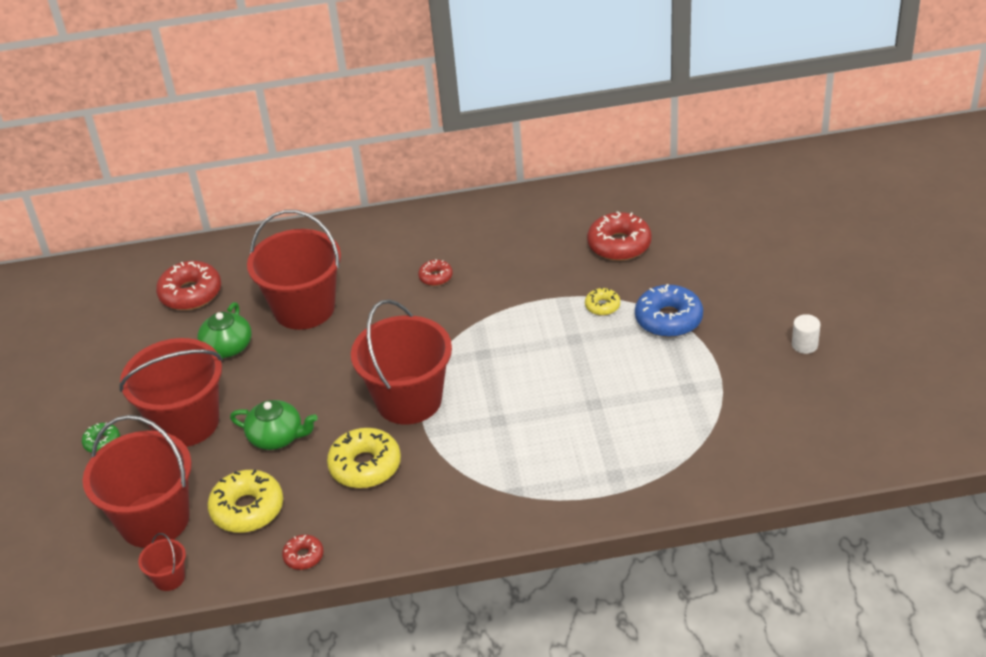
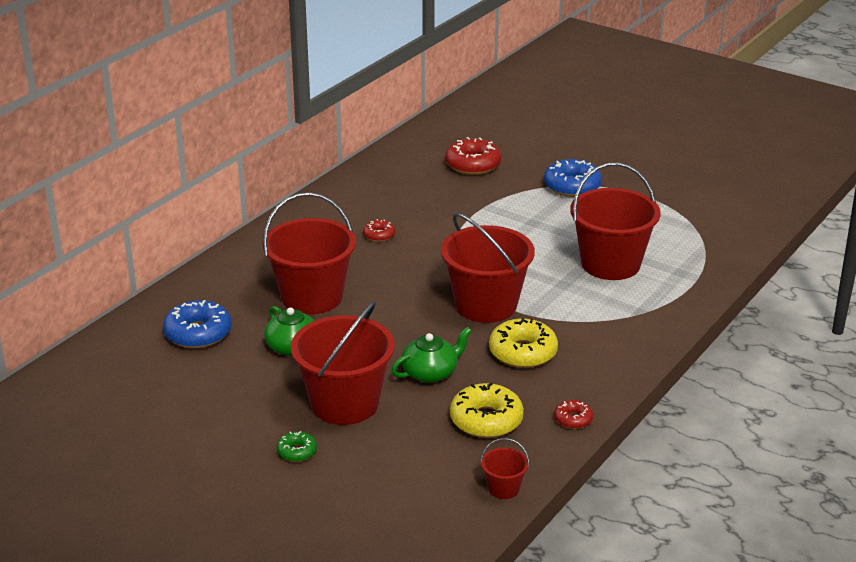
camera: 50 degrees left, 10 degrees down
red bucket [83,415,192,548] -> red bucket moved to [570,162,661,280]
red donut [156,261,221,310] -> blue donut [163,300,232,349]
yellow donut [585,287,620,316] -> none
white cylinder [792,314,820,354] -> none

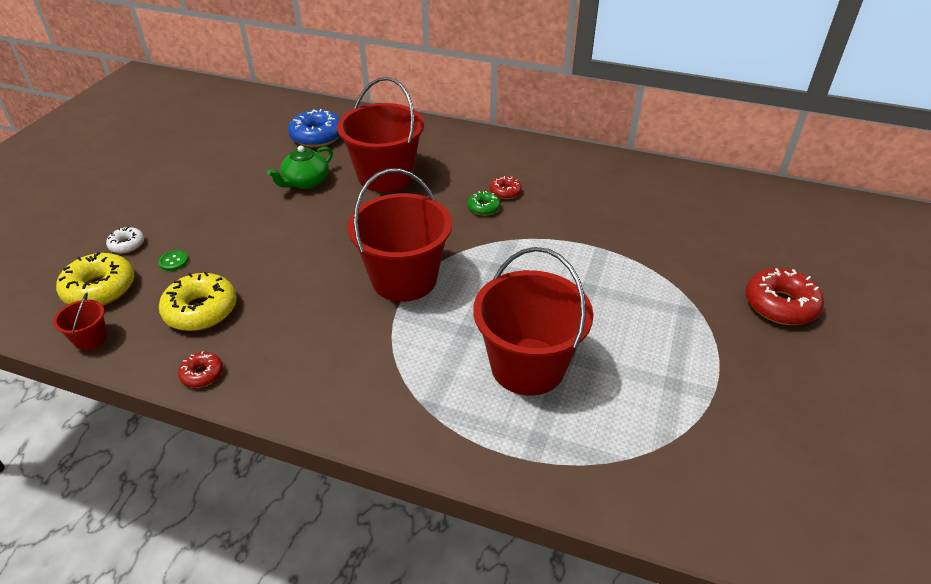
camera: 75 degrees right, 10 degrees up
green donut [277,431,317,462] -> green donut moved to [468,191,501,216]
red bucket [291,301,395,425] -> none
green teapot [391,327,471,383] -> none
red donut [445,137,501,175] -> red donut moved to [746,268,824,325]
yellow donut [489,318,558,368] -> yellow donut moved to [56,252,135,306]
blue donut [544,159,602,197] -> none
none -> white donut [106,227,144,254]
none -> green button [158,250,188,271]

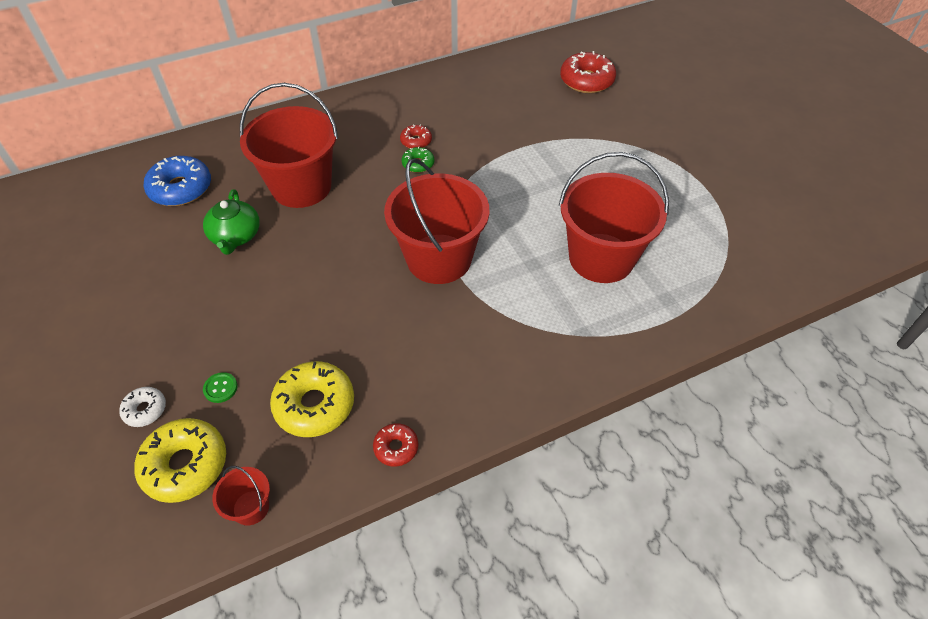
camera: 45 degrees left, 10 degrees up
red donut [746,268,824,325] -> red donut moved to [560,51,616,93]

